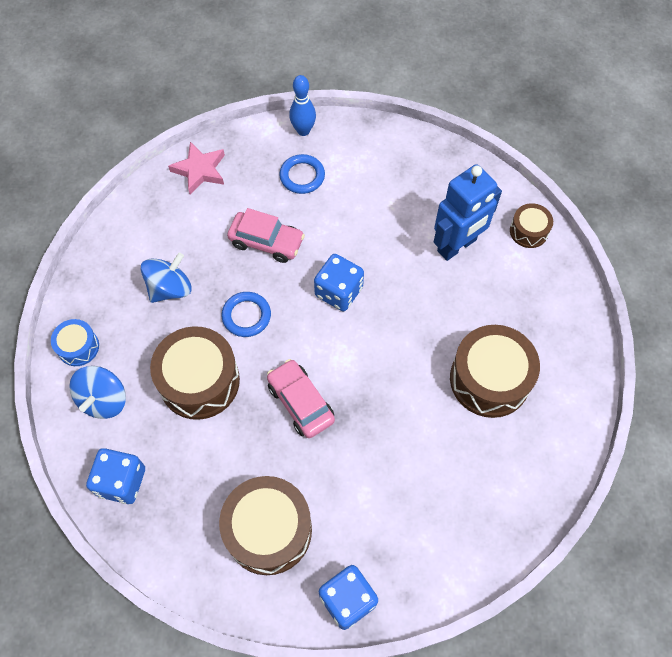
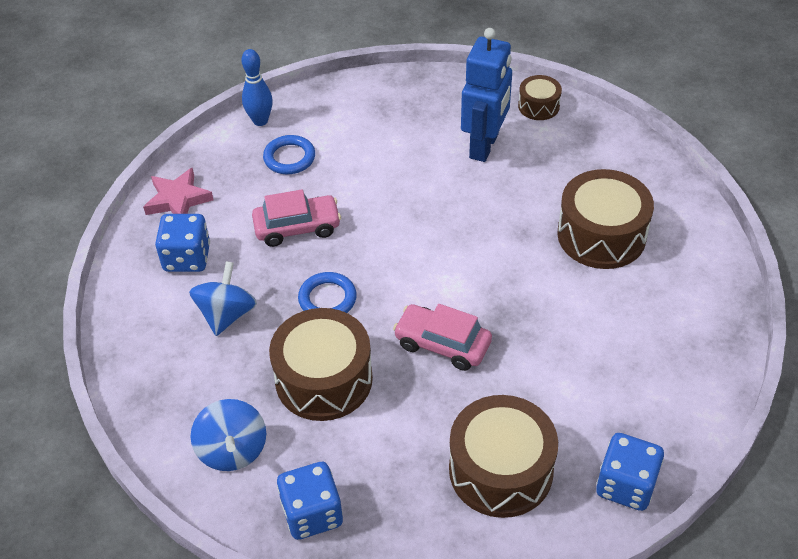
camera: 30 degrees left, 15 degrees down
blue drum [51,319,99,366] -> none
blue dice [314,254,364,311] -> blue dice moved to [155,214,210,272]

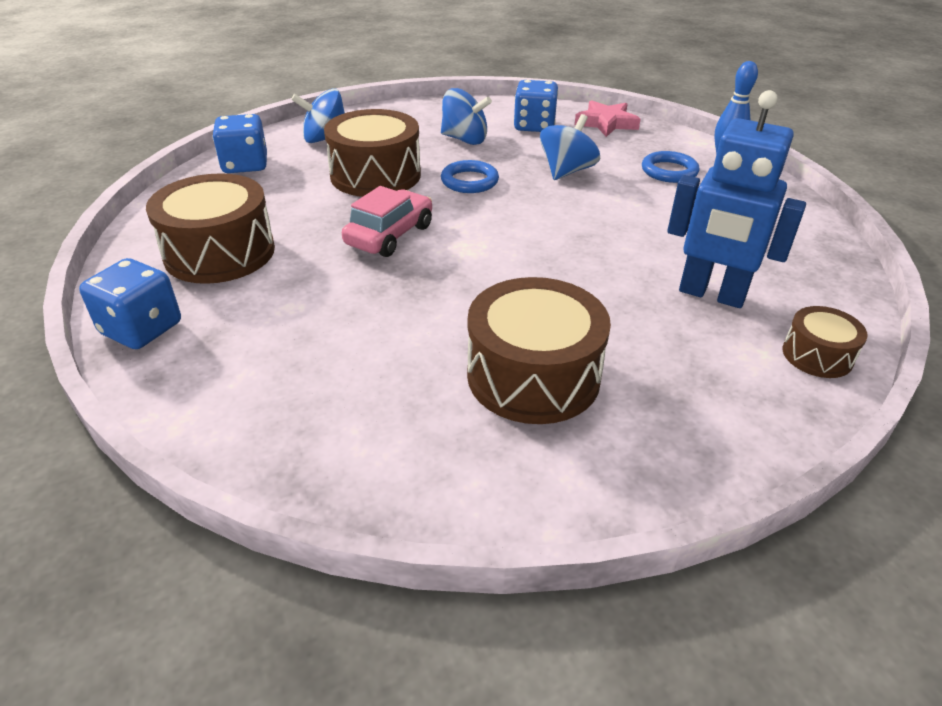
camera: 95 degrees right, 10 degrees down
pink car [252,190,341,247] -> blue spinning top [540,114,600,180]

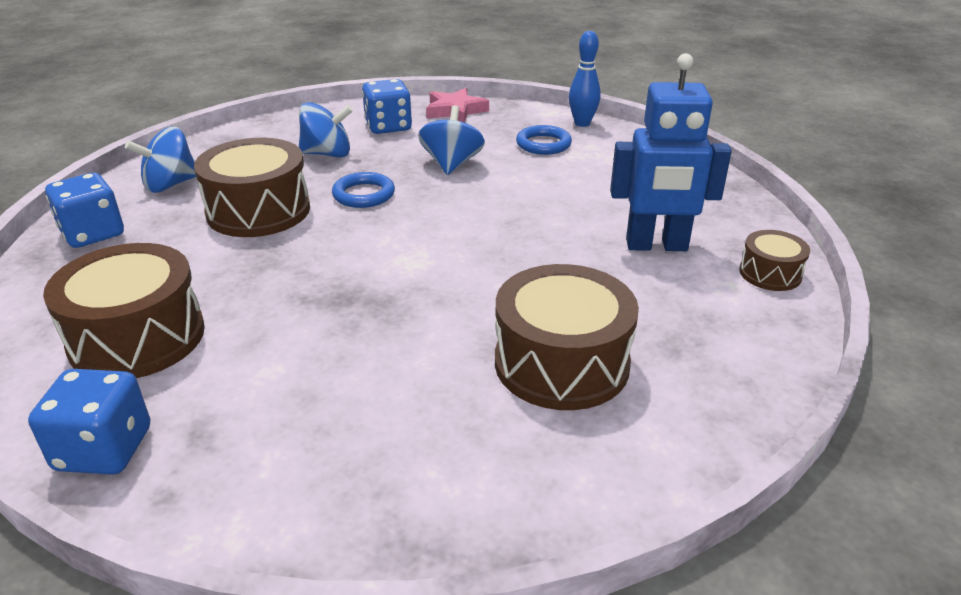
camera: 25 degrees left, 5 degrees down
pink car [342,186,432,257] -> none

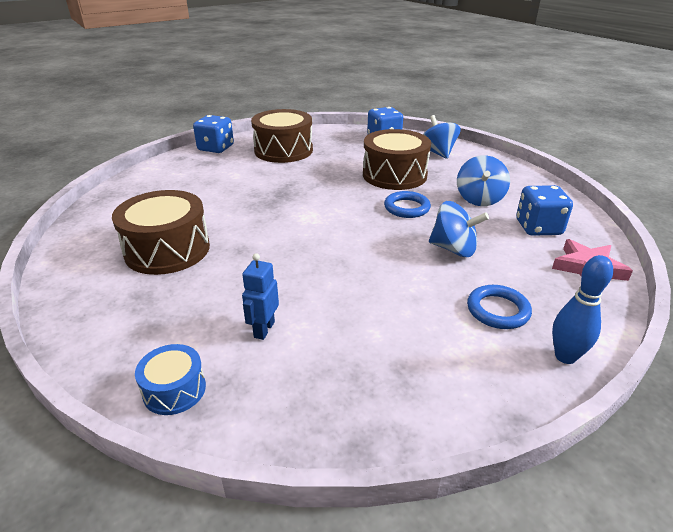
camera: 105 degrees right, 0 degrees up
blue robot [610,53,732,251] -> blue robot [242,253,279,340], size x0.51
brown drum [739,230,810,291] -> blue drum [135,344,206,415]

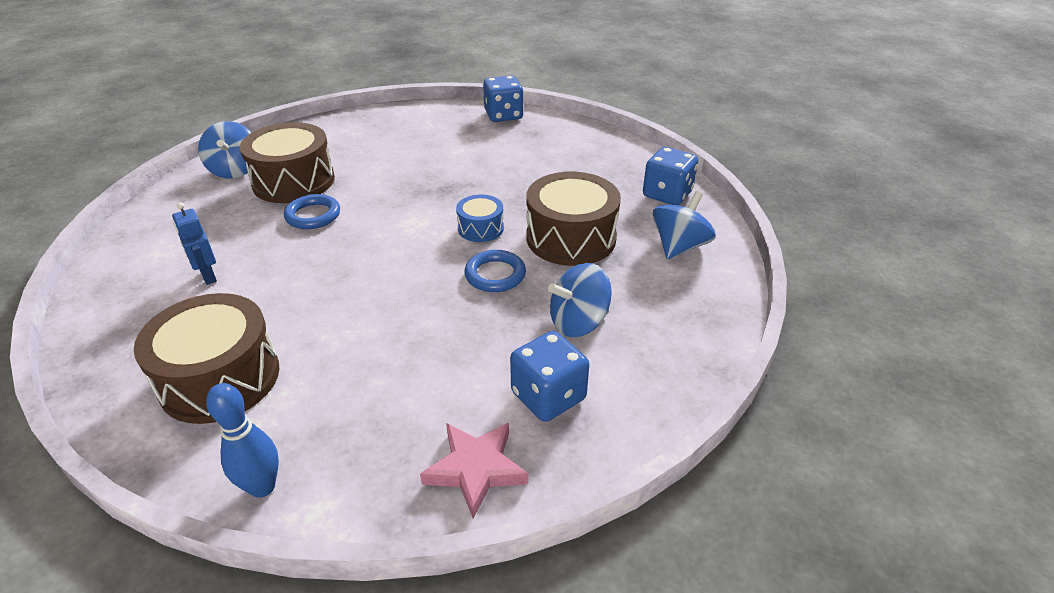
camera: 55 degrees right, 5 degrees up
blue drum [135,344,206,415] -> blue drum moved to [456,194,504,242]
blue robot [242,253,279,340] -> blue robot turned 105 degrees counterclockwise [172,202,217,285]
brown drum [251,109,313,163] -> brown drum moved to [134,293,279,424]
blue spinning top [429,201,489,257] -> blue spinning top moved to [198,121,252,179]
blue ring [467,285,532,329] -> blue ring moved to [284,194,340,229]

